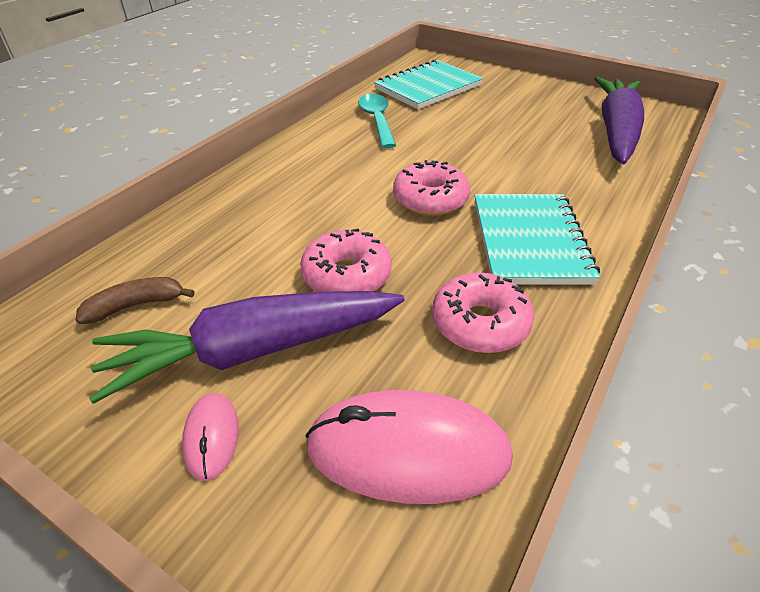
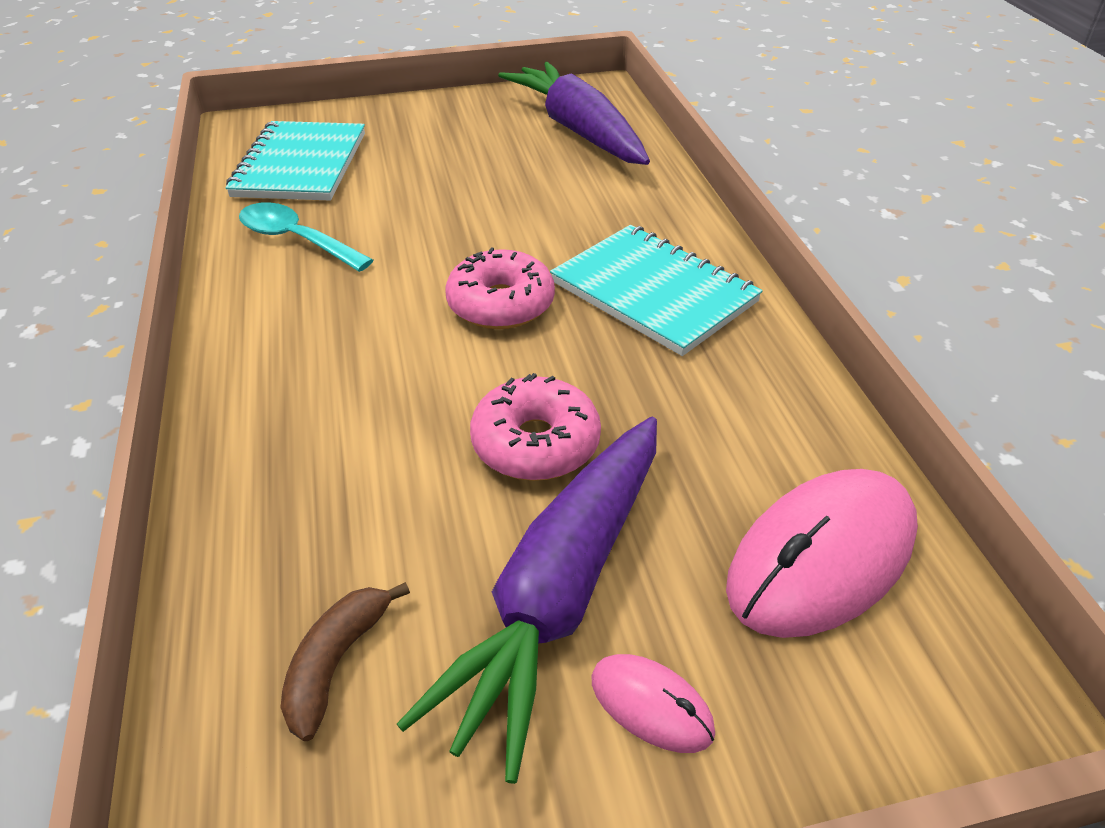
camera: 45 degrees left, 0 degrees up
pink donut [432,272,534,353] -> none

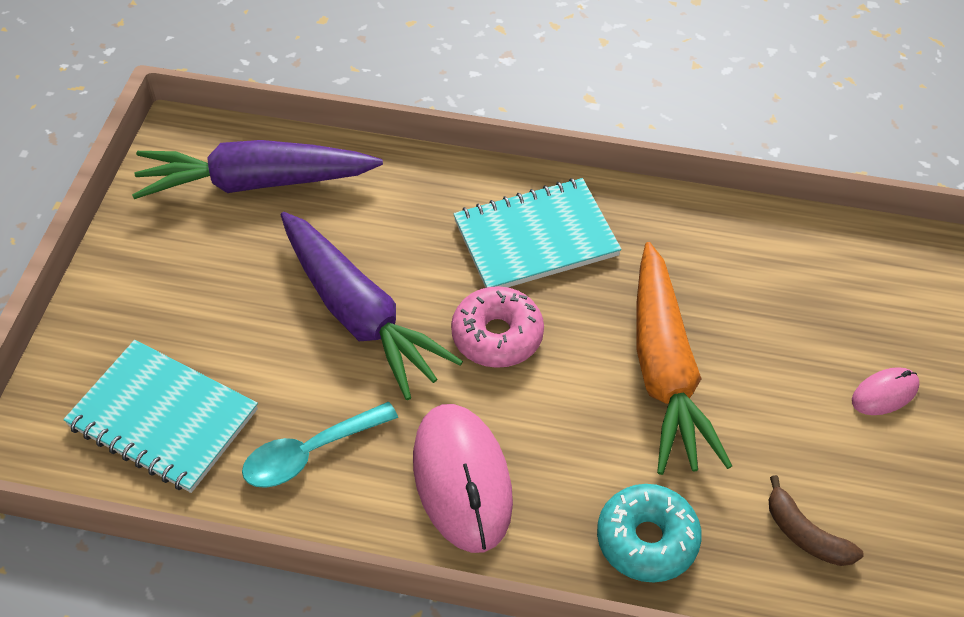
camera: 65 degrees left, 10 degrees up
purple carrot [397,417,657,784] -> purple carrot moved to [281,212,463,400]
pink donut [470,373,601,481] -> orange carrot [636,242,732,475]
pink mouse [726,469,918,638] -> pink mouse moved to [413,404,513,553]
none -> turquoise donut [597,484,702,582]

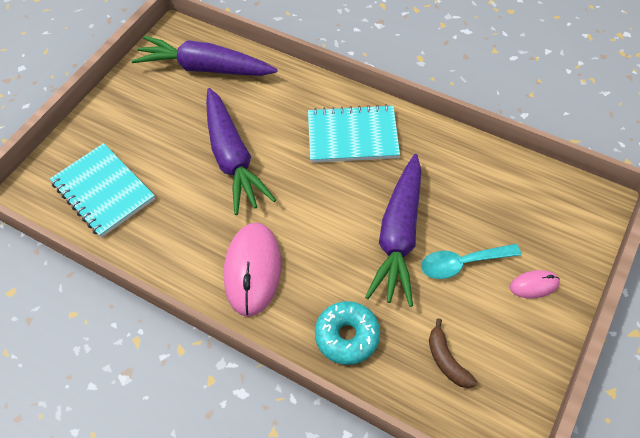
camera: 20 degrees right, 5 degrees up
turquoise spoon [242,402,398,488] -> turquoise spoon moved to [421,244,521,279]
pink donut [451,286,544,368] -> none
orange carrot [636,242,732,475] -> purple carrot [365,154,422,307]

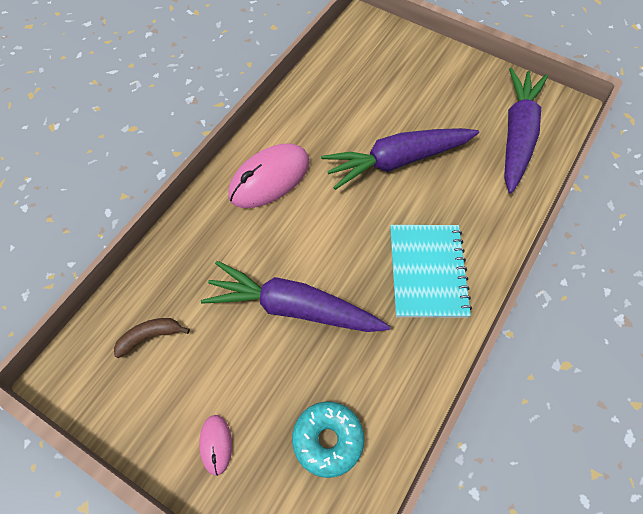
camera: 90 degrees right, 5 degrees up
turquoise notebook [50,143,155,238] -> none
pink mouse [224,223,281,317] -> pink mouse turned 45 degrees counterclockwise [228,143,309,208]
turquoise donut [315,301,380,365] -> turquoise donut moved to [292,402,364,478]
turquoise spoon [421,244,521,279] -> none

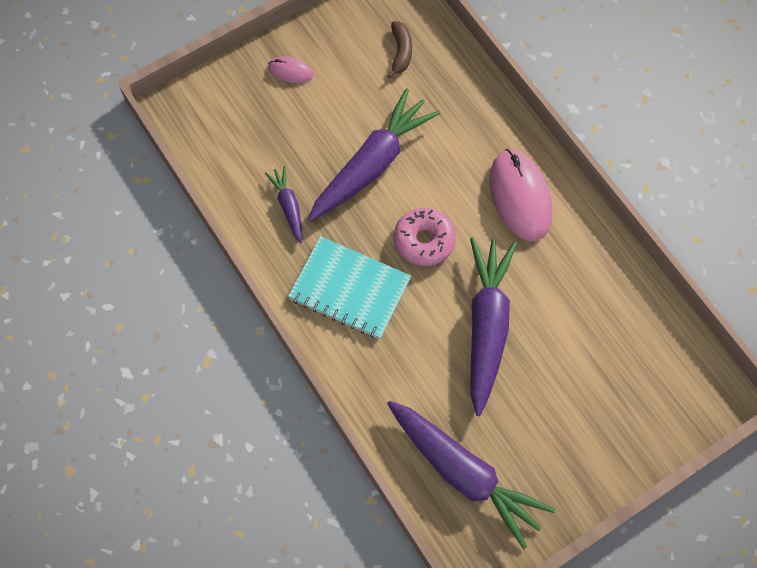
camera: 115 degrees right, 5 degrees up
turquoise donut [292,402,364,478] -> none
none -> purple carrot [265,166,302,243]
none -> pink donut [394,208,456,266]

